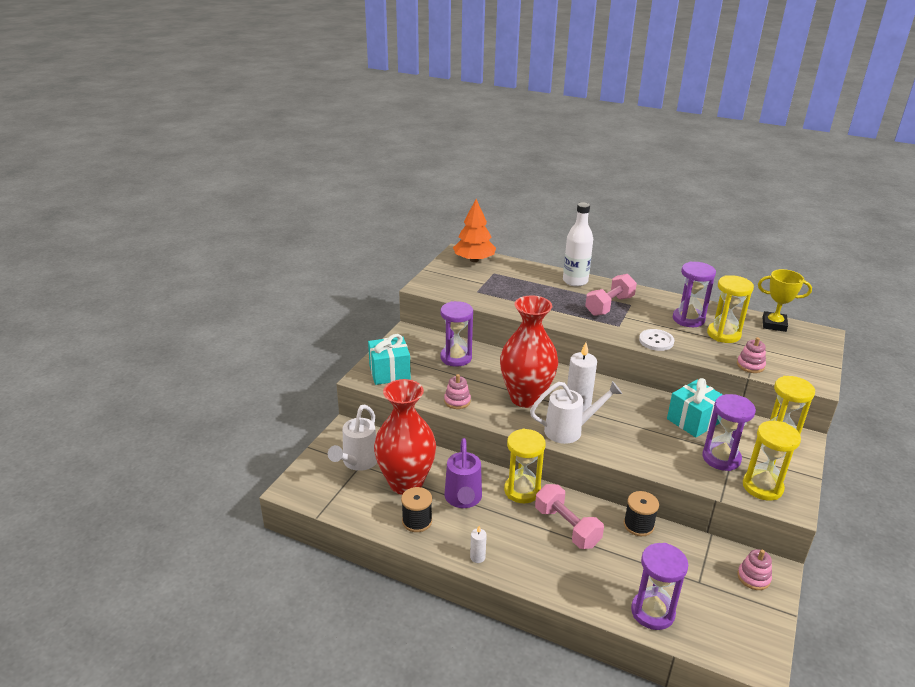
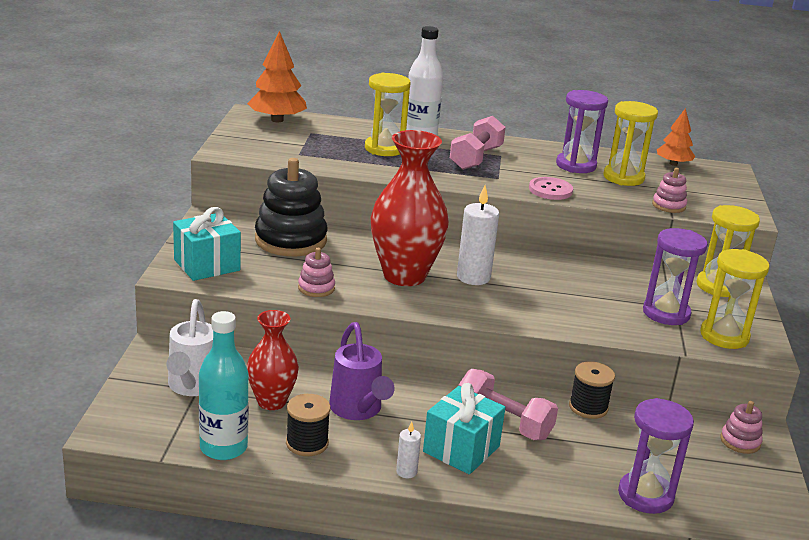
camera: 20 degrees left, 5 degrees down
red vase [374,379,436,495] -> red vase [247,310,299,410], size x0.60
purple hourglass [440,301,473,367] -> black stacking toy [255,158,327,256]
yellow hourglass [504,429,546,503] -> yellow hourglass moved to [365,73,411,156]
white watering can [530,381,622,444] -> none
white button [639,329,675,351] -> pink button [529,177,573,200]
turquoise gift [667,378,723,438] -> turquoise gift moved to [423,383,505,474]
yellow trophy [758,269,812,332] -> orange tree [657,108,695,166]
none -> turquoise bottle [199,311,249,460]

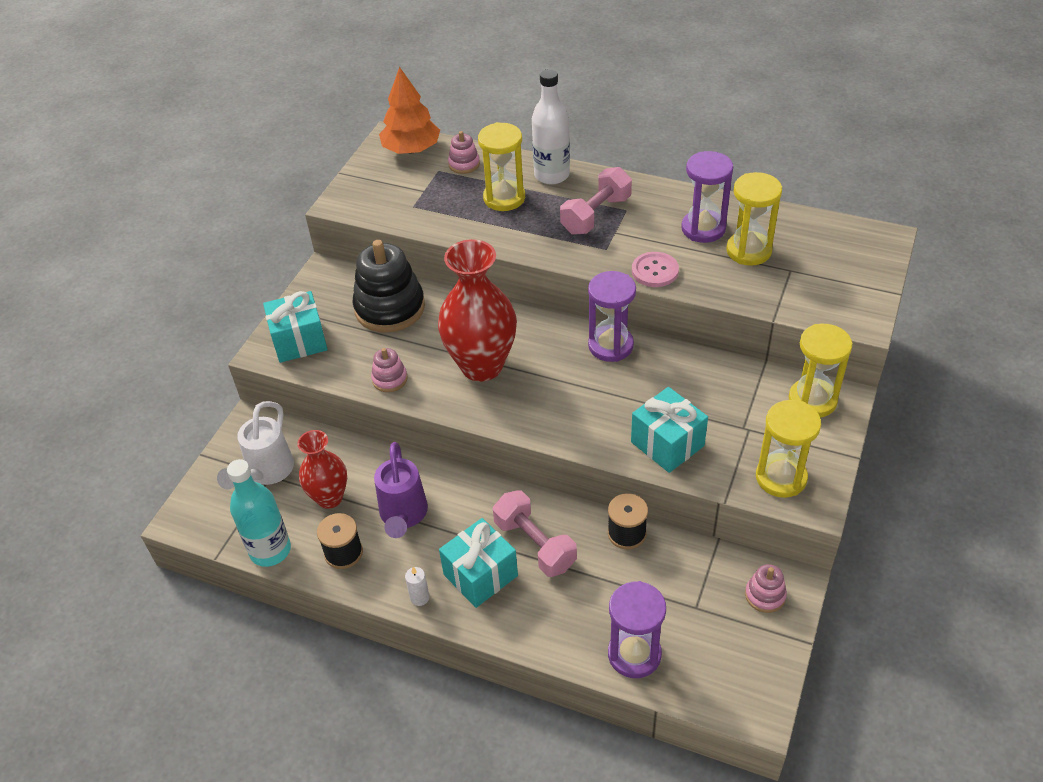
camera: 20 degrees right, 20 degrees up
white candle [457,185,499,285] -> none
purple hourglass [643,228,708,325] -> purple hourglass moved to [588,271,636,362]
pink stacking toy [652,168,687,213] -> pink stacking toy moved to [448,131,480,174]
orange tree [657,108,695,166] -> none
none -> turquoise gift [631,387,708,473]

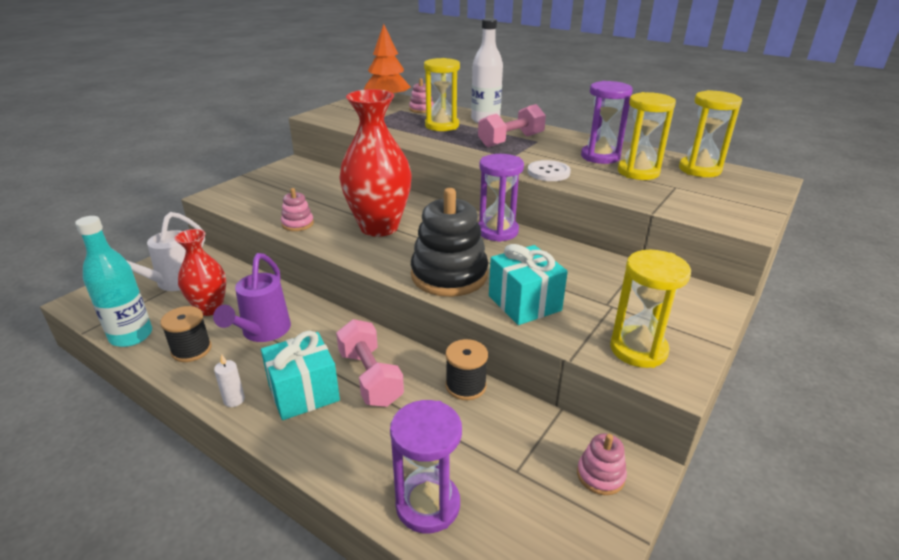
camera: 10 degrees right, 15 degrees down
turquoise gift [263,291,328,363] -> none
black stacking toy [352,240,425,333] -> black stacking toy moved to [411,188,488,297]
pink button [632,252,679,287] -> white button [528,160,571,181]
yellow hourglass [788,324,852,418] -> yellow hourglass moved to [679,90,742,177]

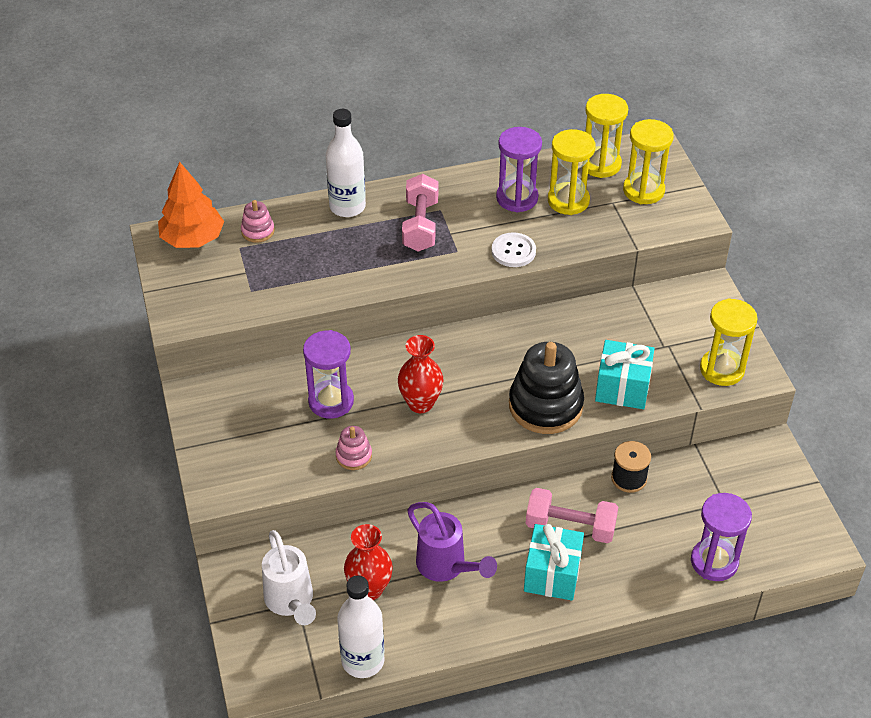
camera: 50 degrees left, 15 degrees up
turquoise bottle [75,216,152,347] -> white bottle [337,575,384,678]
black spool [160,306,211,362] -> none
white candle [214,354,245,407] -> none
red vase [339,89,412,237] -> red vase [398,335,444,413], size x0.60
yellow hourglass [424,58,460,131] -> yellow hourglass moved to [623,119,674,204]
purple hourglass [478,154,524,242] -> purple hourglass moved to [303,330,354,418]
pink stacking toy [577,433,627,495] -> none

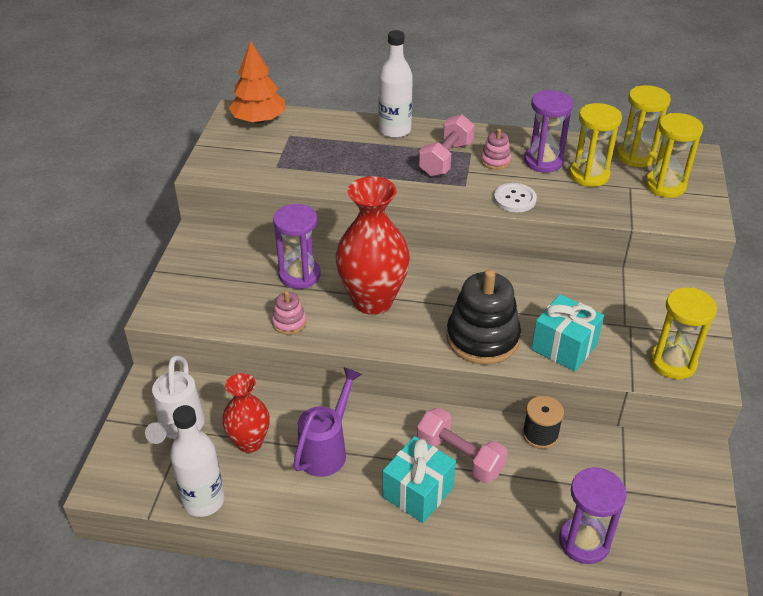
camera: 25 degrees right, 5 degrees down
pink stacking toy [241,200,275,243] -> pink stacking toy moved to [481,129,512,170]
red vase [398,335,444,413] -> red vase [335,176,410,315], size x1.67
purple watering can [407,502,497,582] -> purple watering can turned 135 degrees counterclockwise [293,367,362,477]

